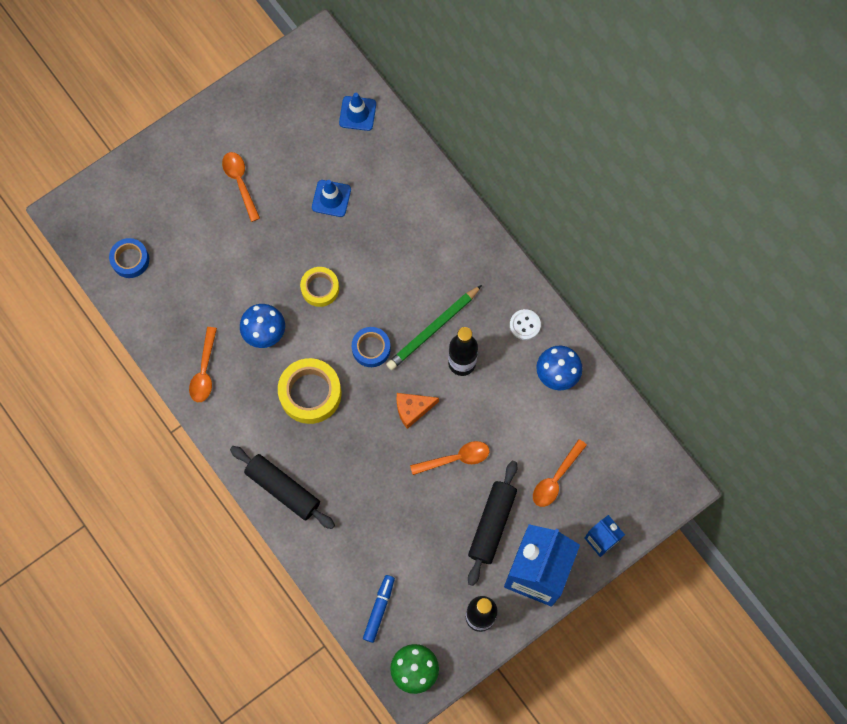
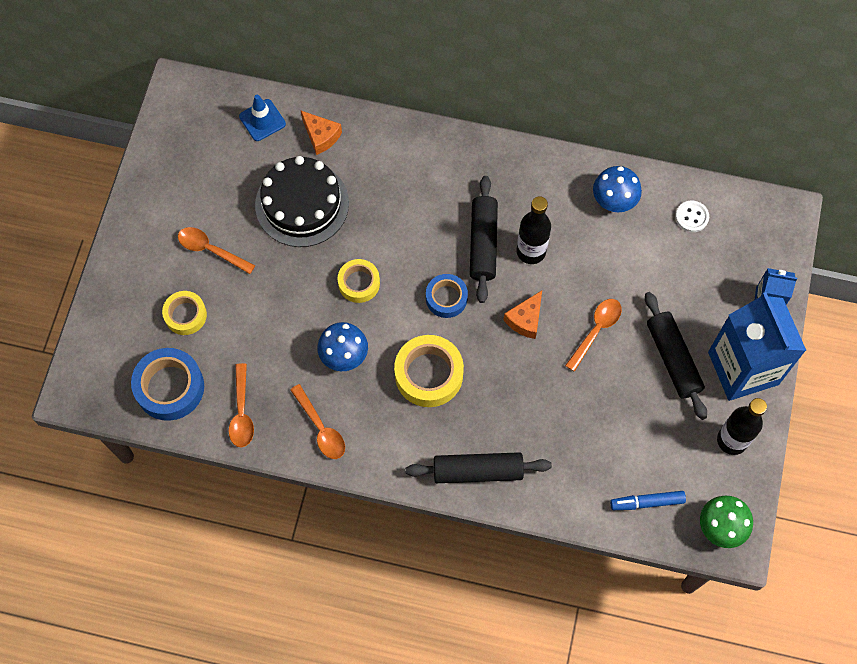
camera: 40 degrees left, 5 degrees down
blue tape [109,238,149,278] -> blue tape [131,348,204,421], size x1.60
blue traffic cone [312,180,351,217] -> black cake [255,156,349,247]
blue marker [363,575,395,643] -> blue marker turned 75 degrees counterclockwise [610,491,686,510]
green pencil [386,285,482,370] -> black rolling pin [470,176,498,303]
white button [510,309,541,340] -> white button moved to [675,201,709,232]
orange spoon [533,439,587,507] -> orange spoon moved to [229,363,254,448]
none -> yellow tape [162,291,207,335]
none -> orange cheese [301,111,342,155]

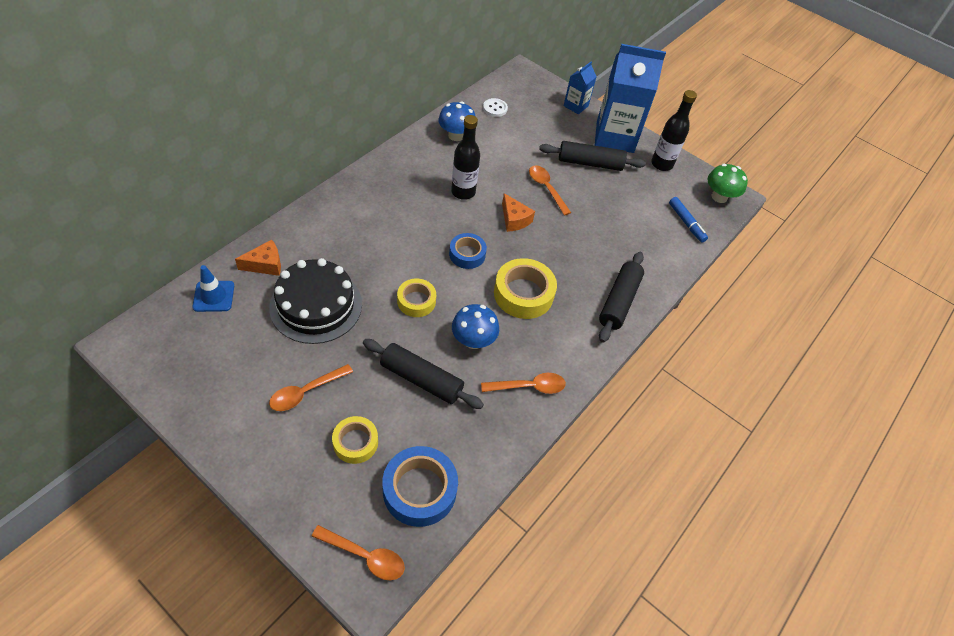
camera: 70 degrees left, 15 degrees down
orange spoon [229,363,254,448] -> orange spoon moved to [311,525,405,580]
black rolling pin [470,176,498,303] -> black rolling pin moved to [363,339,484,409]
blue marker [610,491,686,510] -> blue marker turned 45 degrees counterclockwise [669,197,708,242]

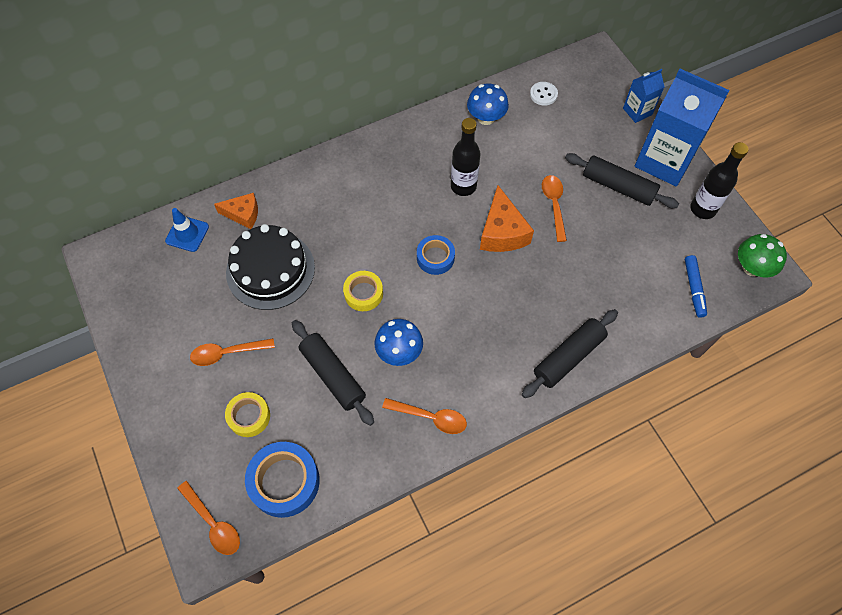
camera: 30 degrees right, 10 degrees up
yellow tape [494,258,557,319] -> none
orange cheese [502,193,535,232] -> orange cheese [480,185,534,252], size x1.54

